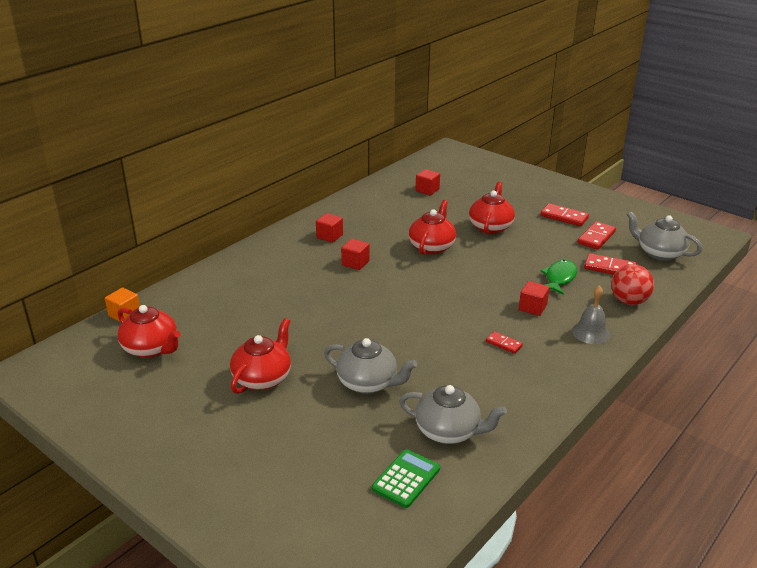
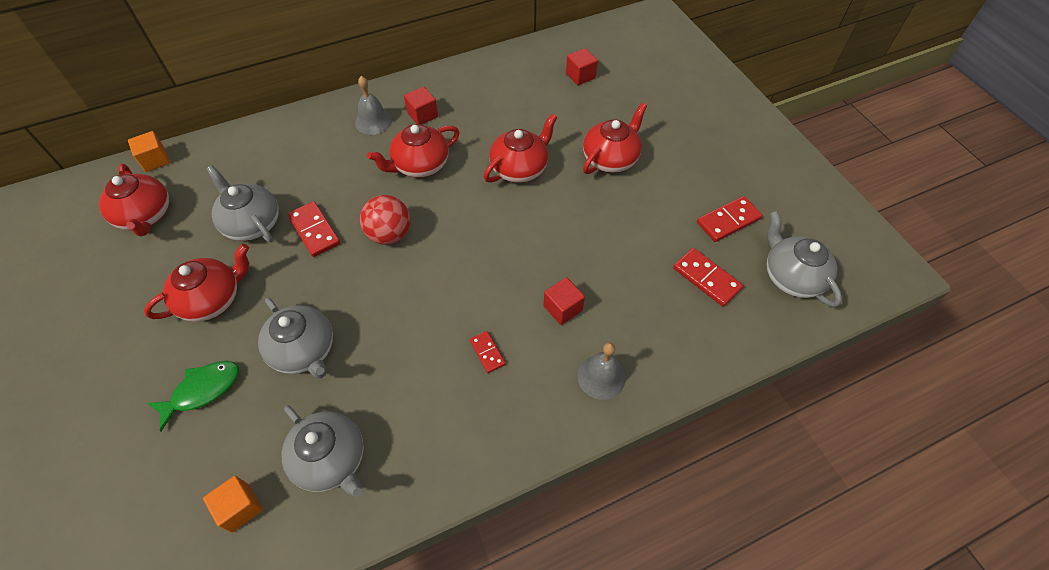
camera: 25 degrees right, 25 degrees up
red cube [341,239,370,270] -> red teapot [367,124,460,178]
green calculator [372,449,440,508] -> orange cube [203,476,263,533]
red domino [540,203,589,226] -> red domino moved to [287,201,340,257]
green fish [540,260,577,295] -> green fish moved to [147,361,239,432]
red ball [611,264,654,305] -> red ball moved to [360,195,411,245]
none -> grey teapot [206,165,279,242]
none -> grey bell [355,76,392,135]

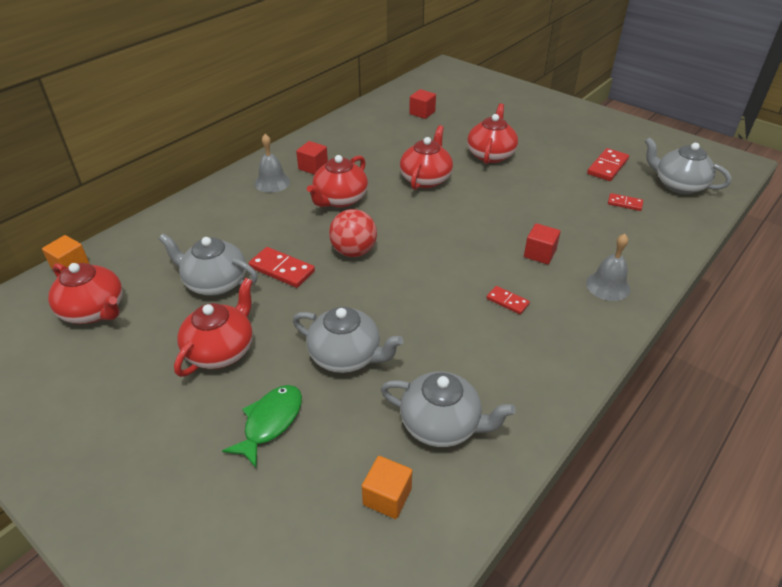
camera: 25 degrees left, 15 degrees down
red domino [673,248,743,307] -> red domino [608,193,643,211], size x0.60

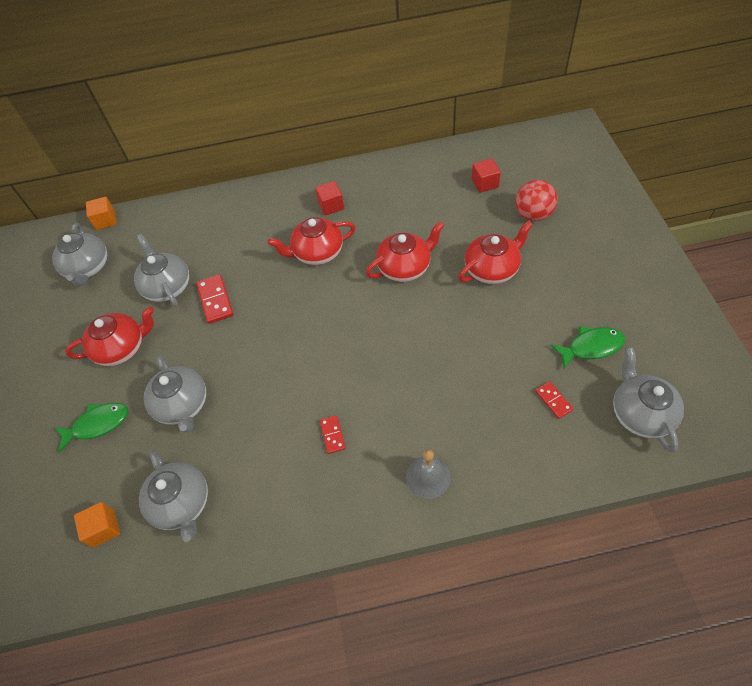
camera: 45 degrees right, 15 degrees up
red teapot [48,263,123,324] -> grey teapot [52,223,108,286]
grey bell [255,134,290,193] -> none
red ball [329,209,377,257] -> red ball moved to [515,180,557,221]
red cube [524,223,561,264] -> none
red domino [587,148,629,181] -> green fish [550,327,625,369]

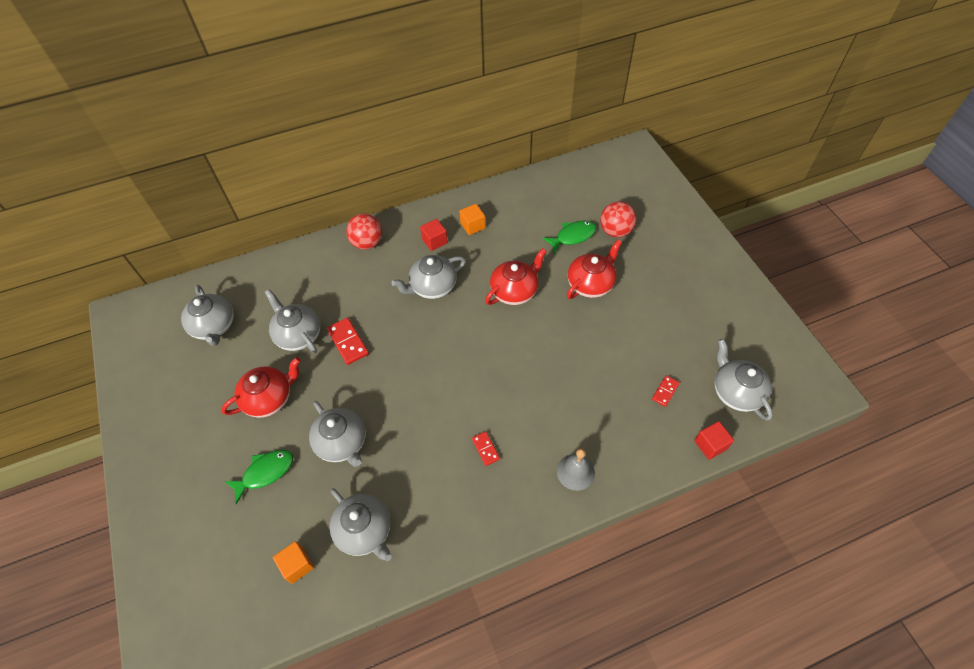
camera: 15 degrees left, 0 degrees up
orange cube [86,197,117,230] -> orange cube moved to [459,204,486,235]
red teapot [268,217,356,265] -> grey teapot [392,255,466,299]
red cube [472,158,501,193] -> red cube moved to [694,421,734,460]
red domino [535,381,573,419] -> red domino turned 75 degrees clockwise [652,375,680,407]
green fish [550,327,625,369] -> green fish moved to [542,221,596,254]
none -> red ball [346,214,383,250]

